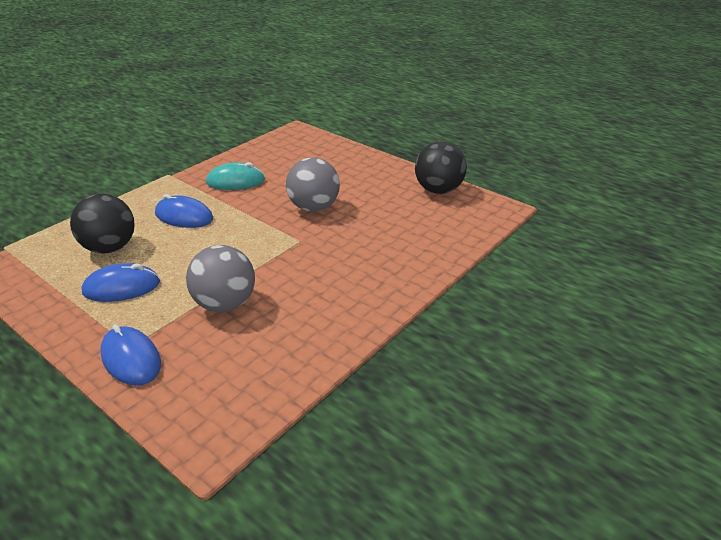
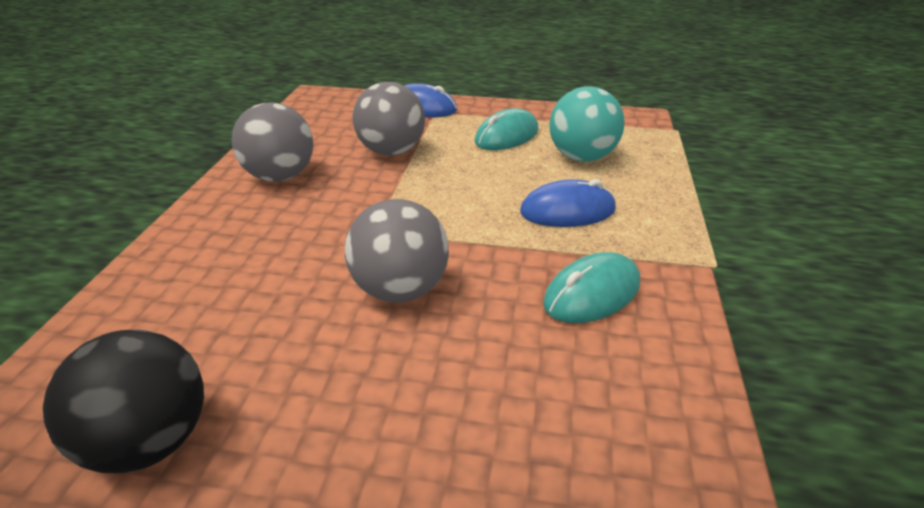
camera: 150 degrees right, 0 degrees up
black ball [70,194,135,253] -> turquoise ball [549,86,625,162]
blue mouse [82,263,160,302] -> turquoise mouse [475,108,538,150]
none -> grey ball [232,103,313,182]

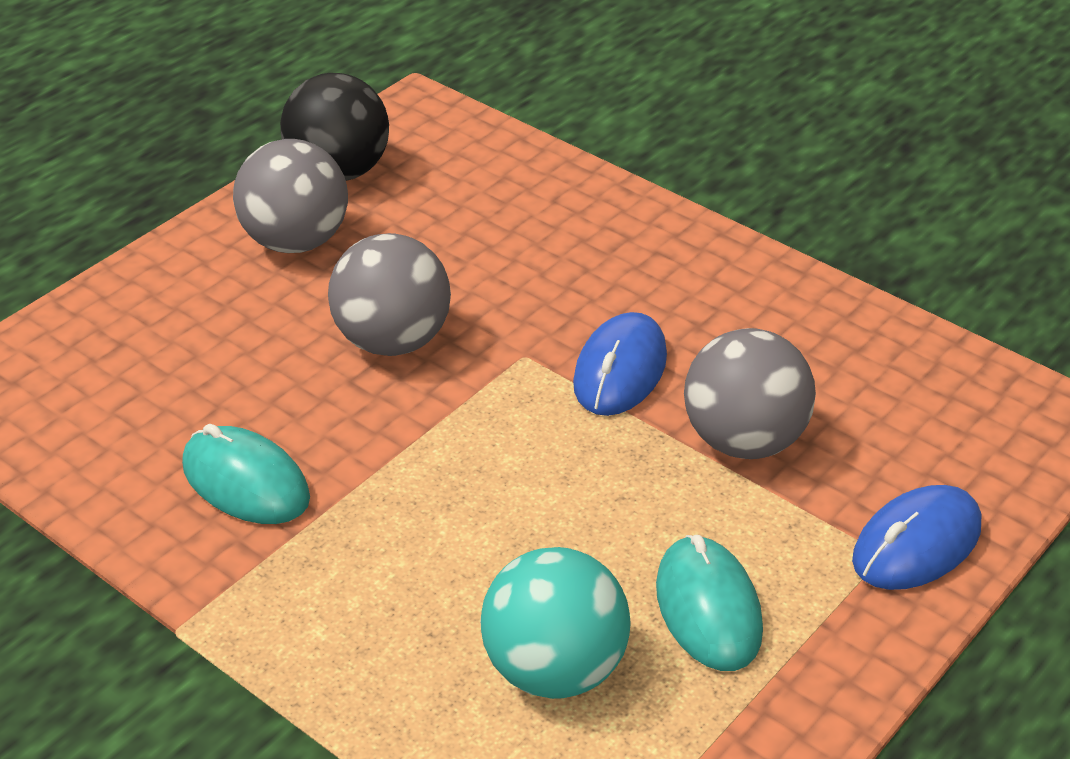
camera: 120 degrees right, 5 degrees up
grey ball [232,103,313,182] -> grey ball moved to [233,139,348,253]
blue mouse [520,179,616,227] -> blue mouse moved to [573,312,667,416]
turquoise mouse [543,252,640,323] -> turquoise mouse turned 45 degrees counterclockwise [182,424,310,524]

